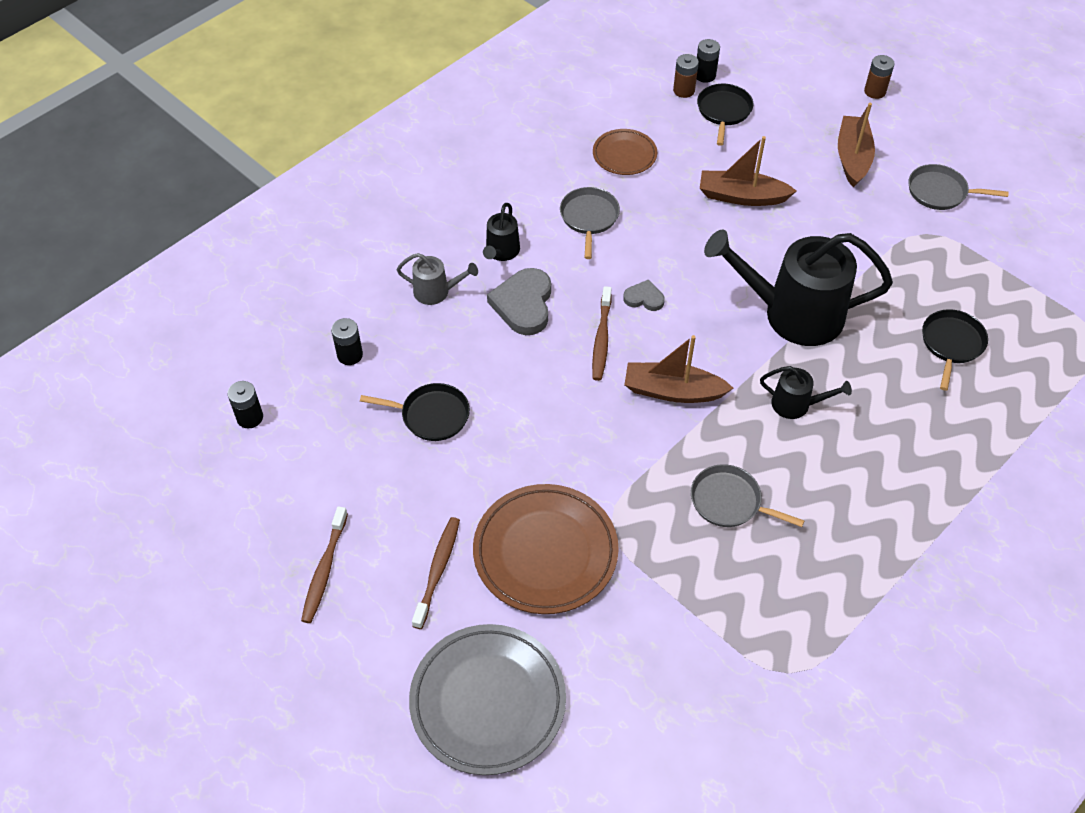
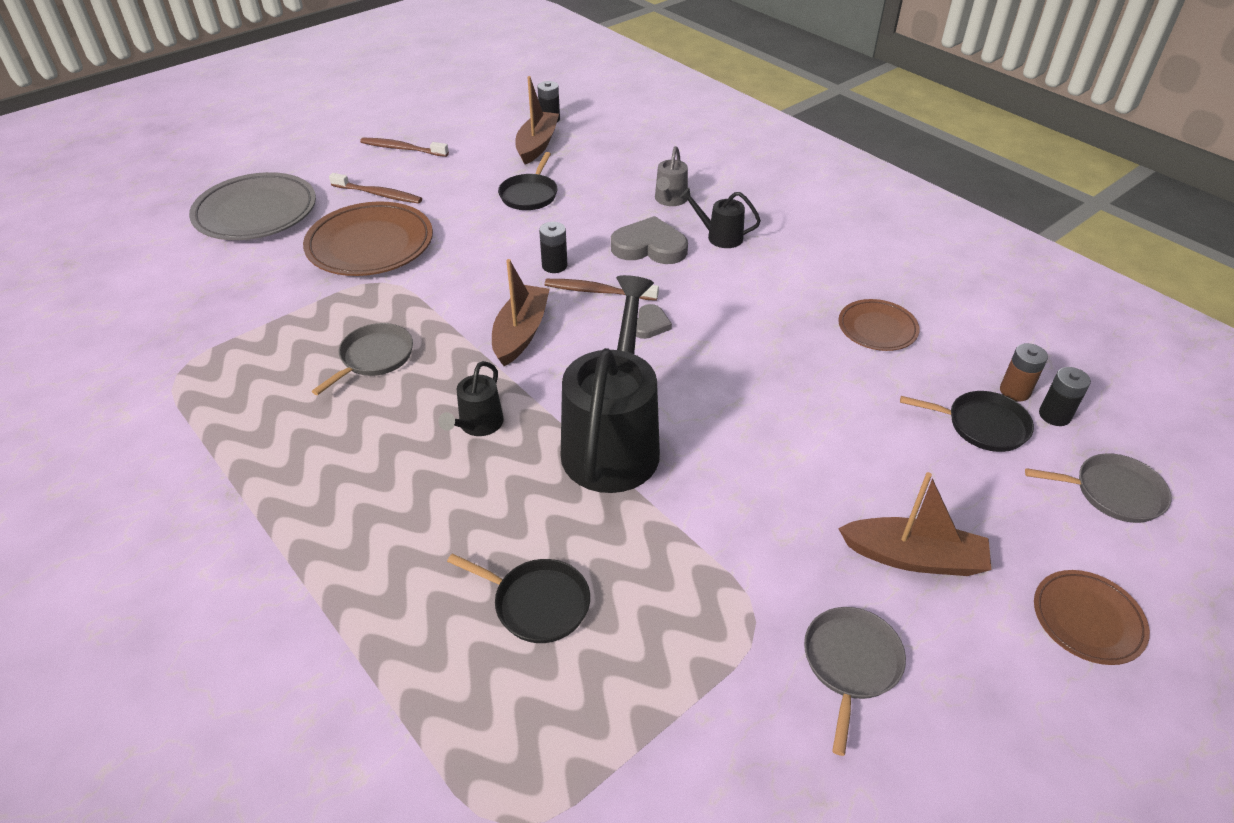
camera: 95 degrees right, 10 degrees down
black battery [331,318,363,365] -> black battery moved to [539,222,567,273]
grey pan [560,187,620,259] -> grey pan moved to [1025,453,1171,523]
brown boat [700,136,796,206] -> brown boat moved to [515,76,559,165]
brown battery [864,55,894,99] -> brown plate [1034,570,1150,665]

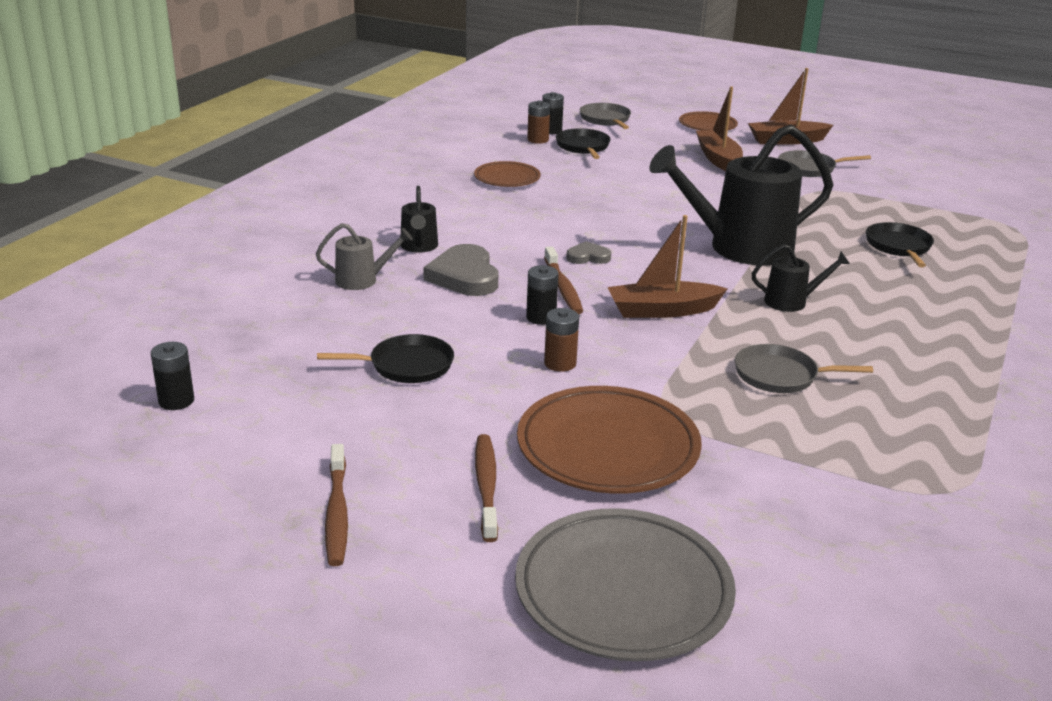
camera: 115 degrees left, 15 degrees down
brown boat [515,76,559,165] -> brown boat moved to [748,68,833,144]
none -> brown battery [544,308,579,372]

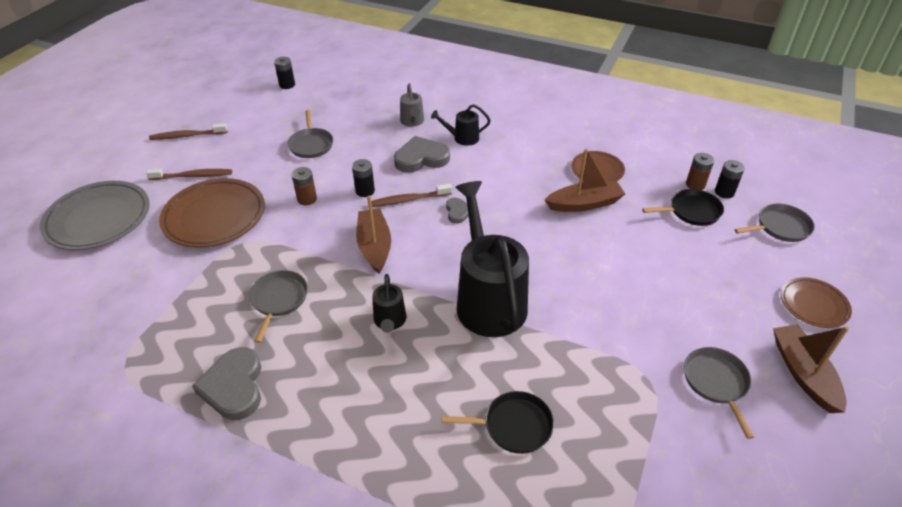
camera: 90 degrees right, 15 degrees up
black pan [317,334,454,383] -> grey pan [288,110,333,158]
brown boat [696,86,743,171] -> brown boat moved to [545,149,625,212]
none -> grey heart [192,347,261,420]

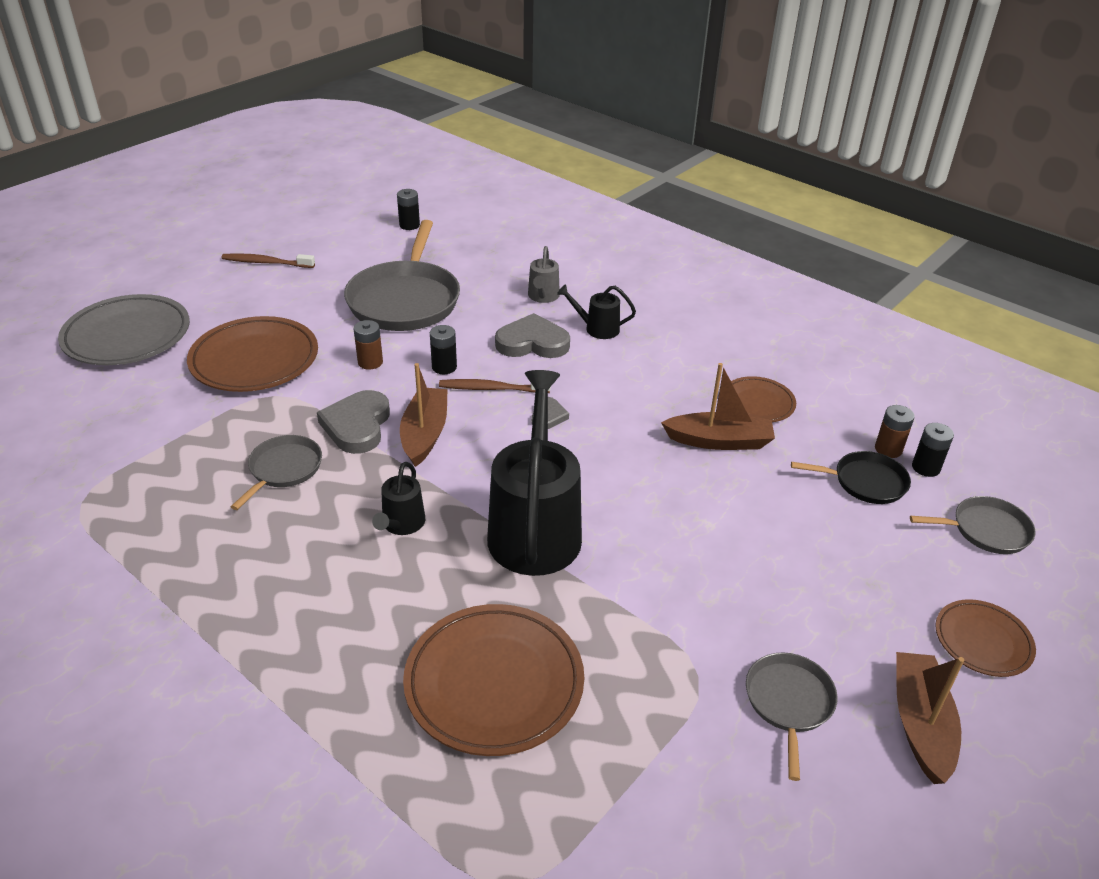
camera: 15 degrees right, 5 degrees down
brown toothbrush [146,169,232,180] -> none
grey heart [192,347,261,420] -> grey heart moved to [317,390,390,454]
grey pan [288,110,333,158] -> grey pan [344,220,460,331], size x1.95
black pan [442,391,554,454] -> brown plate [403,604,584,756]

